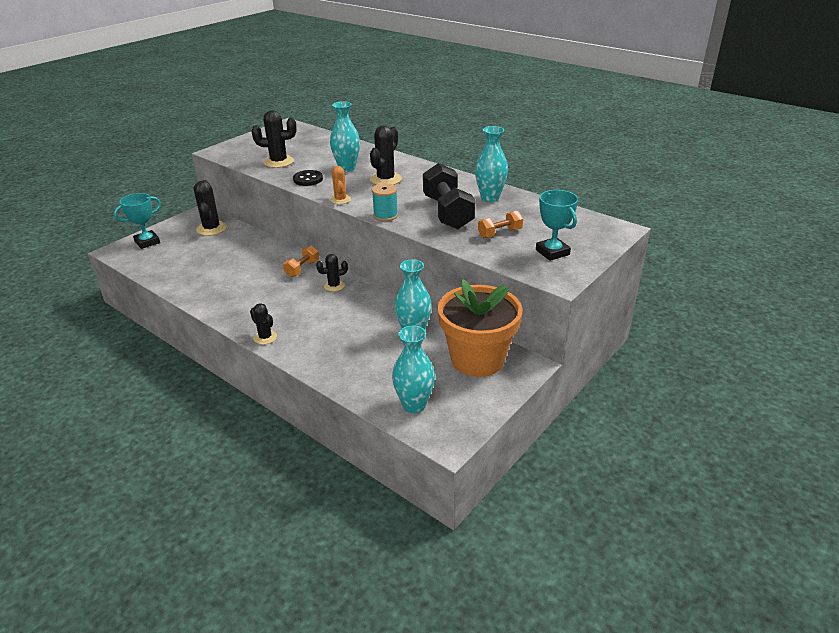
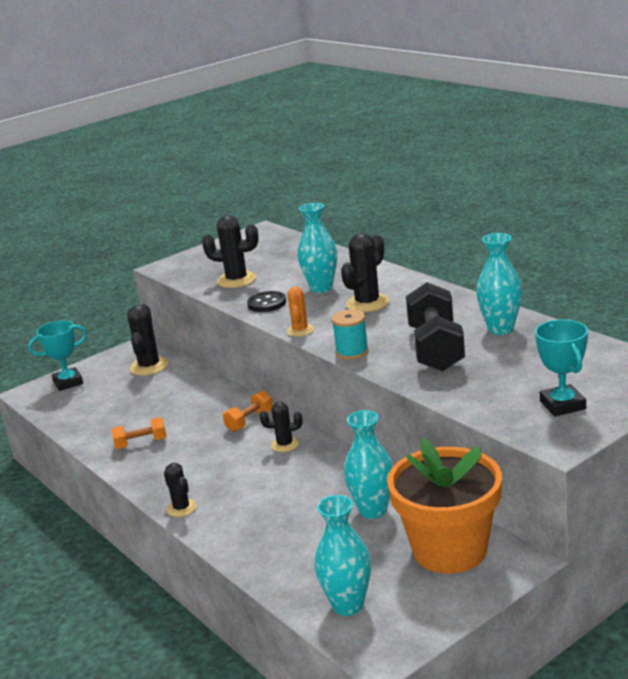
camera: 15 degrees right, 10 degrees down
orange dumbbell [478,211,523,238] -> orange dumbbell moved to [111,417,166,449]

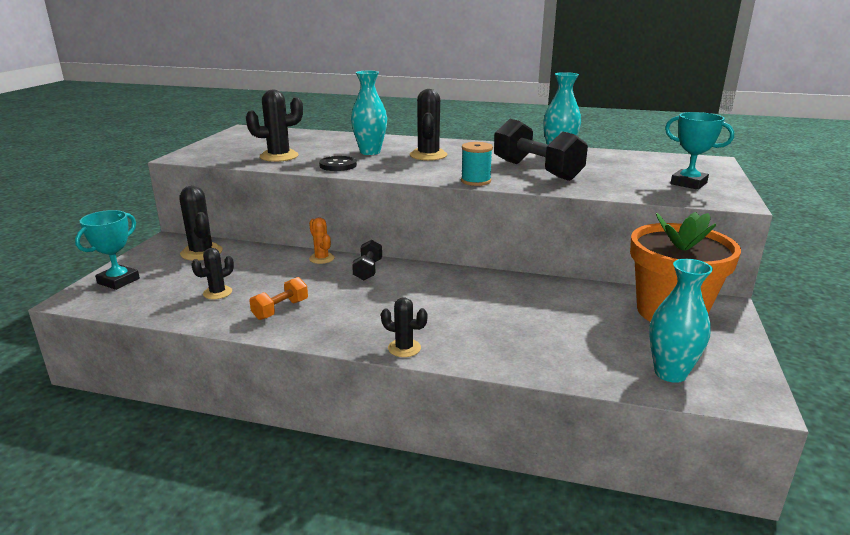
camera: 40 degrees left, 0 degrees up
orange dumbbell [223,391,273,432] -> black dumbbell [352,240,382,281]
black cactus [260,402,302,452] -> black cactus moved to [191,248,234,299]
orange cactus [287,286,314,337] -> orange cactus moved to [309,218,335,264]
turquoise vase [344,410,393,519] -> none

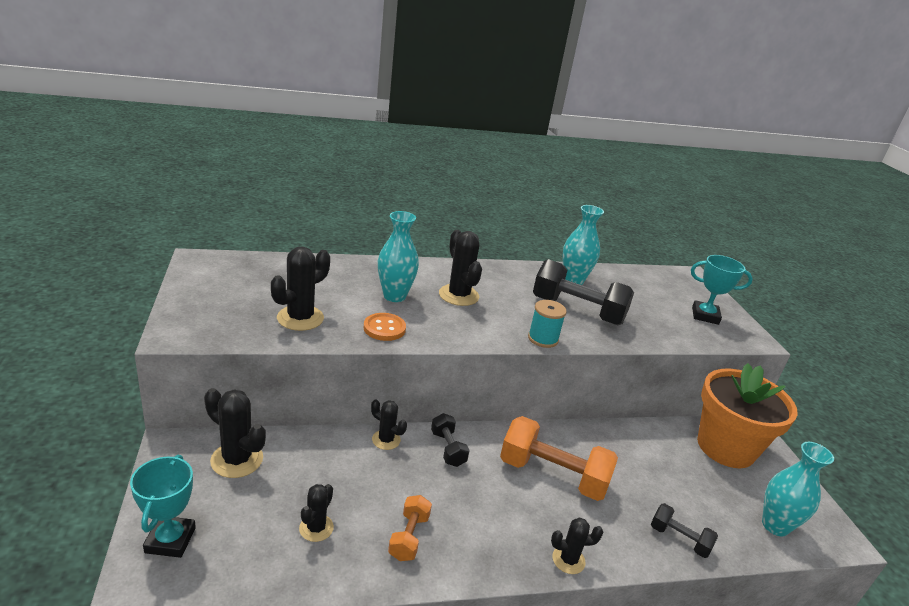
camera: 30 degrees left, 5 degrees up
orange cactus [309,218,335,264] -> black cactus [371,399,407,450]
black button [319,156,357,171] -> orange button [364,313,406,341]
none -> orange dumbbell [500,416,618,501]
none -> black dumbbell [651,503,718,558]

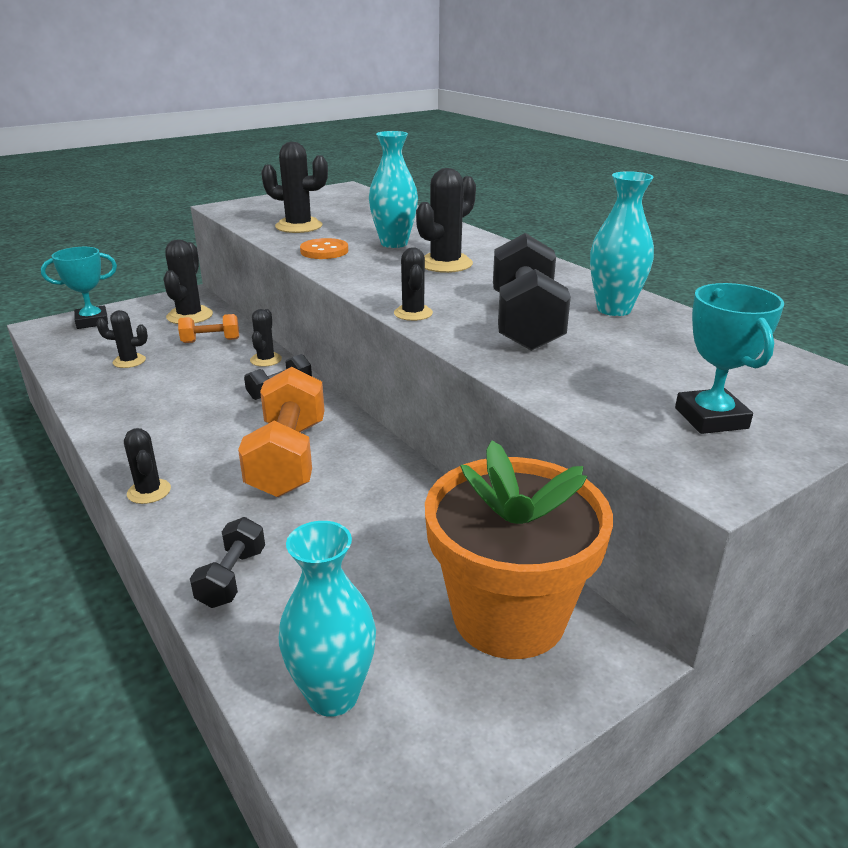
camera: 70 degrees right, 0 degrees up
orange dumbbell [388,495,432,561] -> orange dumbbell moved to [178,314,239,343]
turquoise spool [528,300,567,348] -> black cactus [394,247,433,321]

